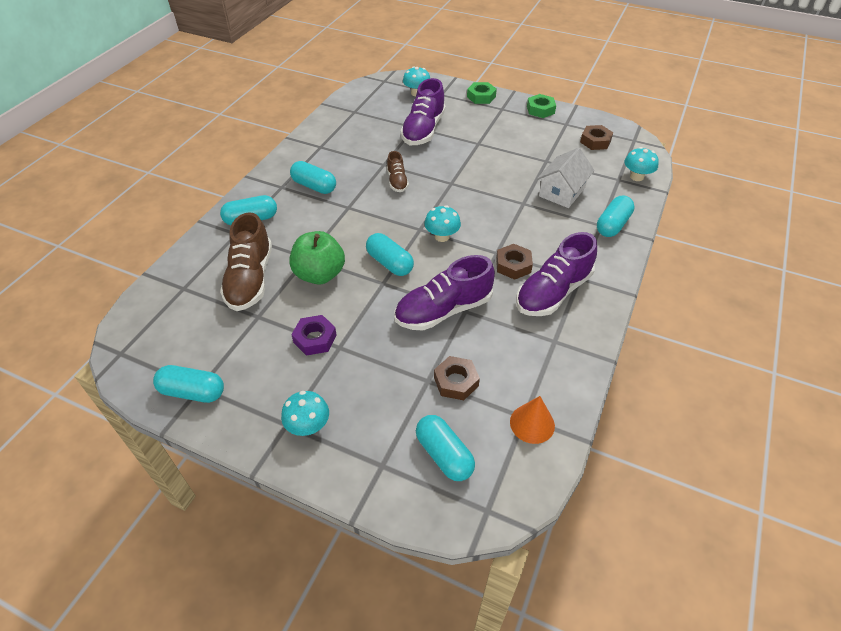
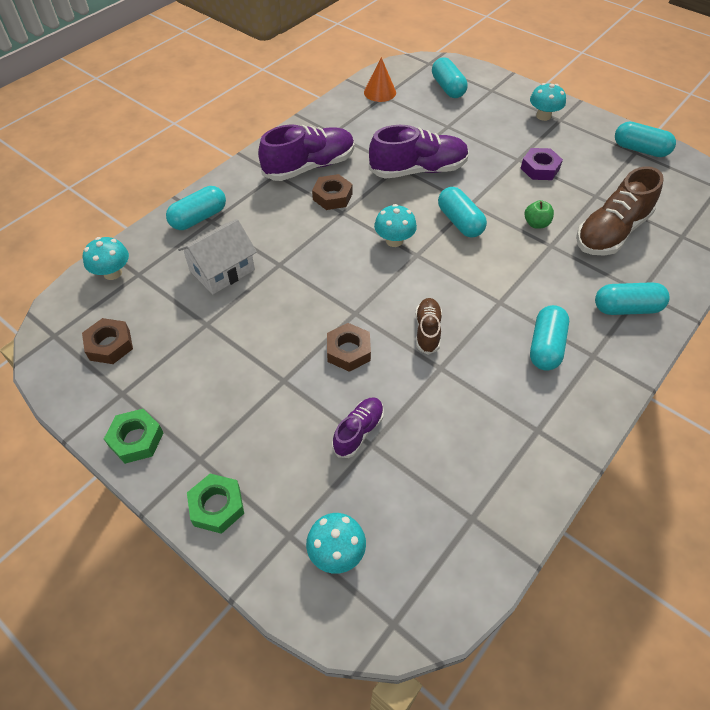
camera: 165 degrees left, 5 degrees up
brown shoe [220,212,272,311] -> brown shoe turned 150 degrees counterclockwise [576,166,664,256]
green apple [289,231,345,285] -> green apple [525,200,554,229], size x0.49
turquoise capsule [290,161,336,194] -> turquoise capsule turned 60 degrees clockwise [530,305,569,371]
purple shoe [401,78,446,145] -> purple shoe [332,397,384,458], size x0.54
brown nut [434,356,480,400] -> brown nut moved to [327,323,371,372]

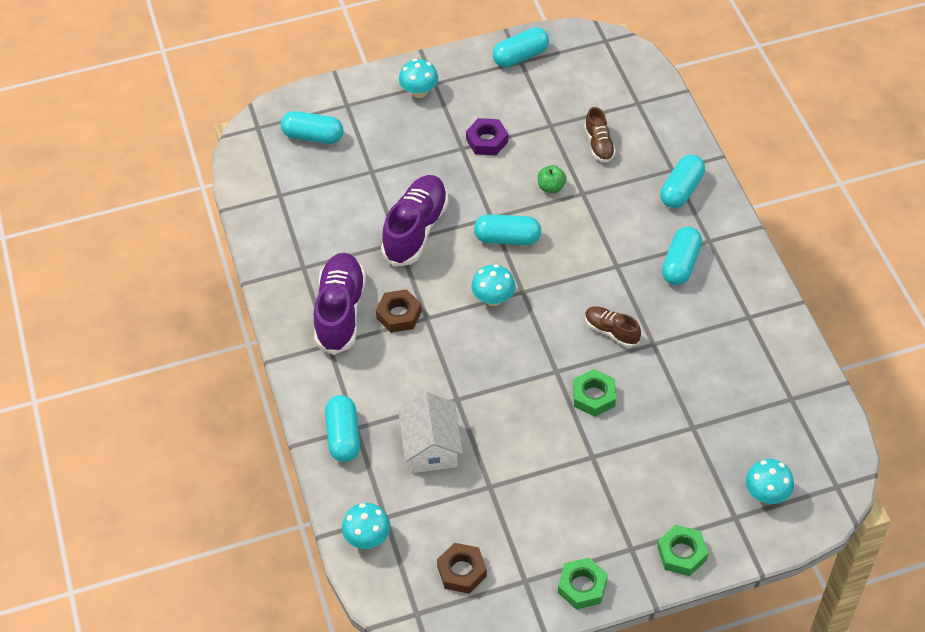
camera: 55 degrees left, 0 degrees up
brown nut [327,323,371,372] -> green nut [573,369,616,417]
purple shoe [332,397,384,458] -> none
orange cone [364,57,396,102] -> none
turquoise capsule [530,305,569,371] -> turquoise capsule turned 60 degrees clockwise [662,227,702,285]
brown shoe [576,166,664,256] -> brown shoe [584,107,616,163], size x0.54

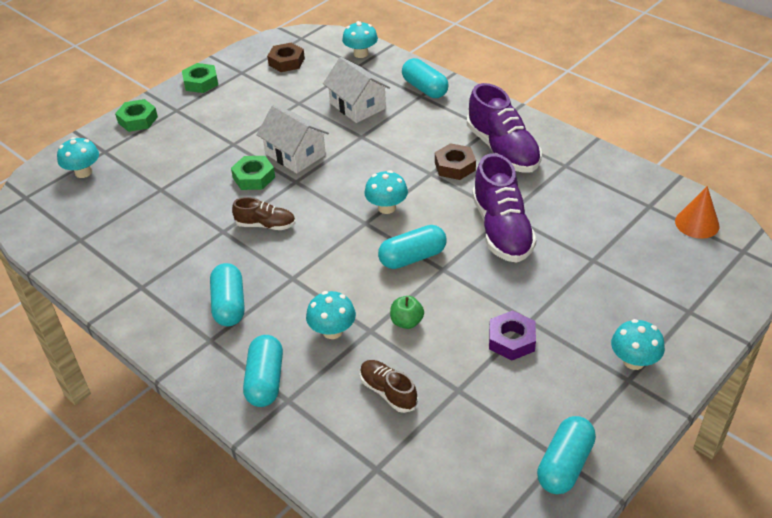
camera: 150 degrees right, 10 degrees down
turquoise capsule [281,111,343,144] -> none
none -> white house [257,105,329,174]
none -> turquoise mushroom [306,291,356,339]
none -> orange cone [675,186,720,239]

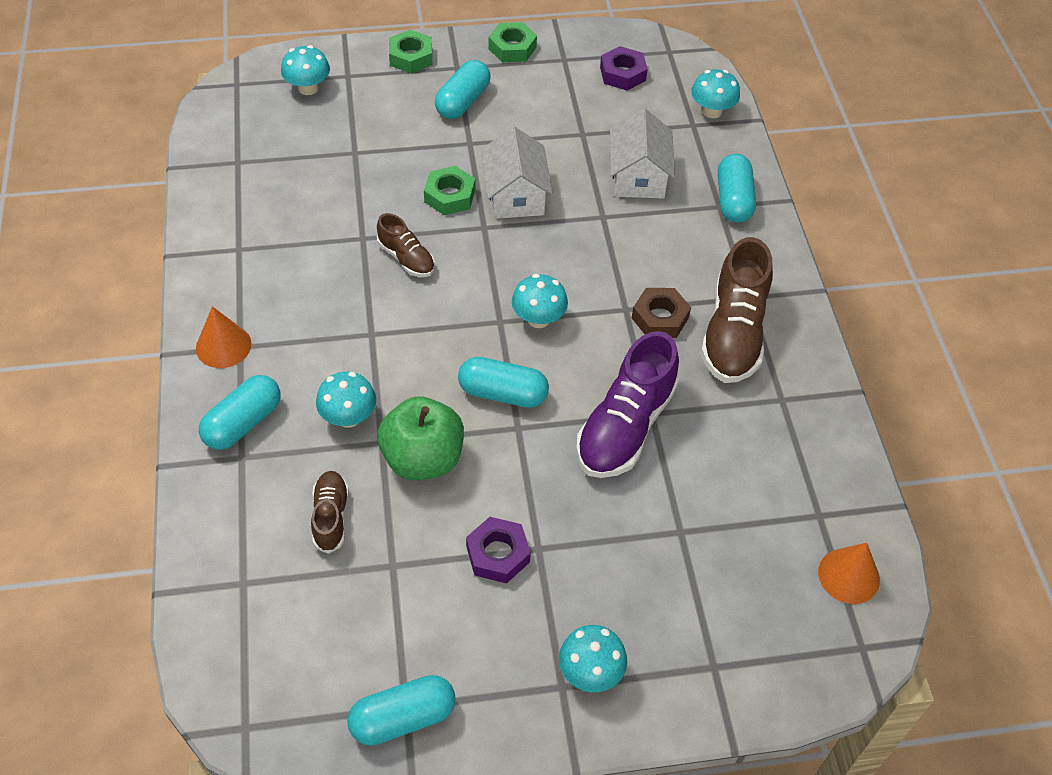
camera: 35 degrees right, 10 degrees up
turquoise capsule [210,263,245,326] -> turquoise capsule moved to [435,60,491,119]
brown nut [267,43,305,72] -> purple nut [600,46,648,91]
green apple [390,296,424,329] -> green apple [377,396,464,480], size x2.02
purple shoe [467,83,542,173] -> brown shoe [701,237,773,383]
none -> orange cone [196,306,251,368]

